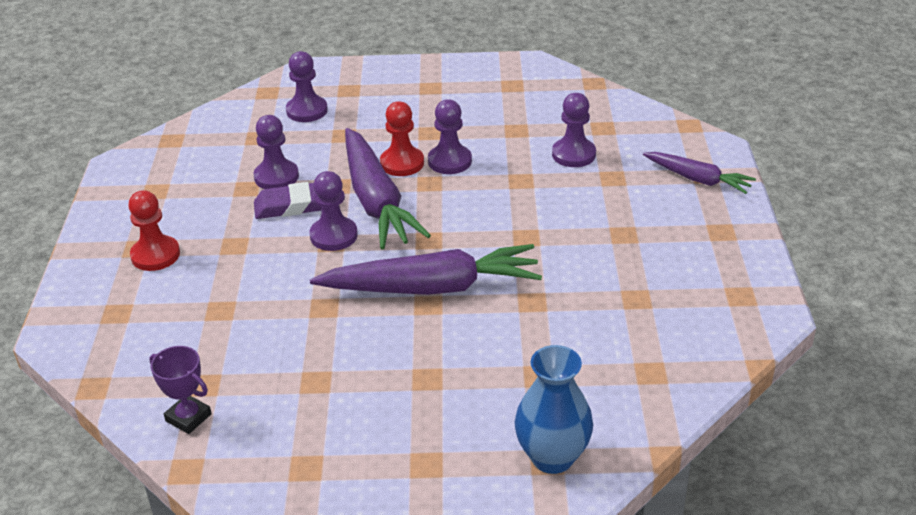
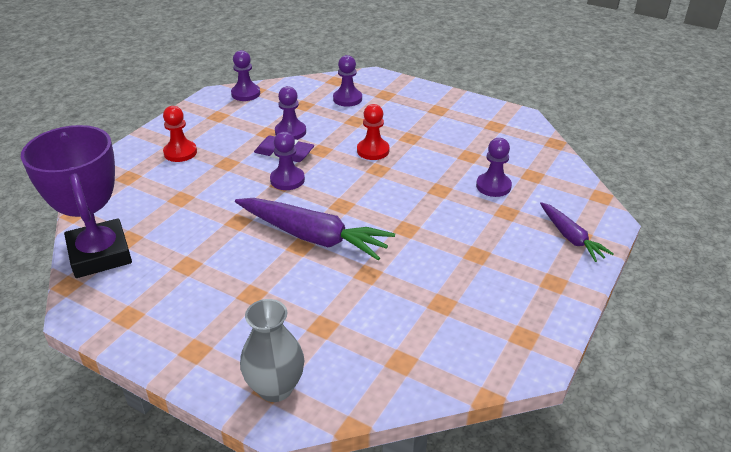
camera: 30 degrees right, 0 degrees up
purple trophy [149,346,212,434] -> purple trophy [21,125,132,278], size x2.37
purple carrot [345,128,431,249] -> none
purple pawn [428,99,472,174] -> purple pawn moved to [231,50,260,101]
blue vase [515,345,593,474] -> grey vase [240,299,304,402]

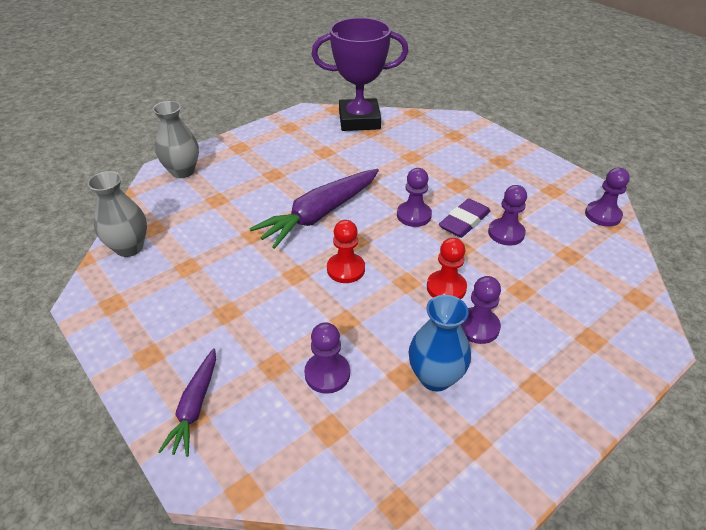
camera: 110 degrees right, 5 degrees up
red pawn [163,106,197,162] -> red pawn moved to [327,220,365,283]
purple pawn [333,55,362,106] -> purple pawn moved to [461,276,501,344]
purple carrot [540,202,614,262] -> purple carrot turned 75 degrees counterclockwise [158,348,216,457]
none -> grey vase [87,171,147,257]
none -> blue vase [409,295,471,391]

